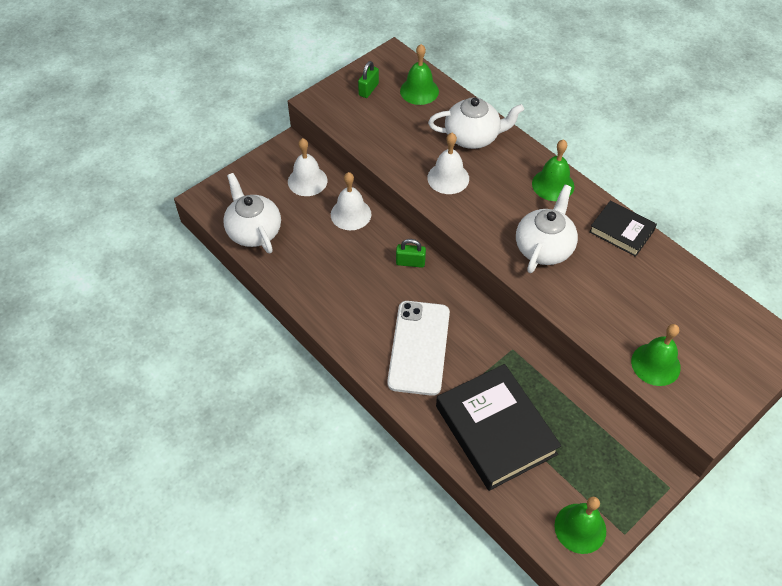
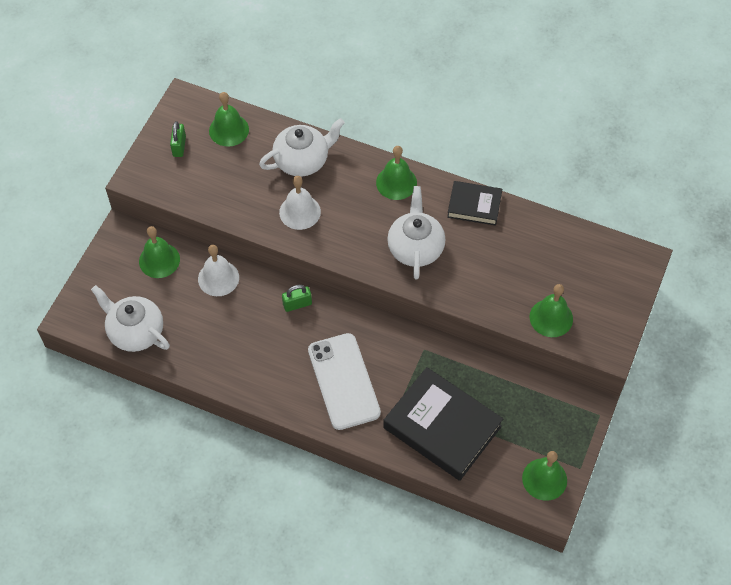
camera: 25 degrees left, 5 degrees up
white bell [288,138,328,196] -> green bell [139,226,180,278]

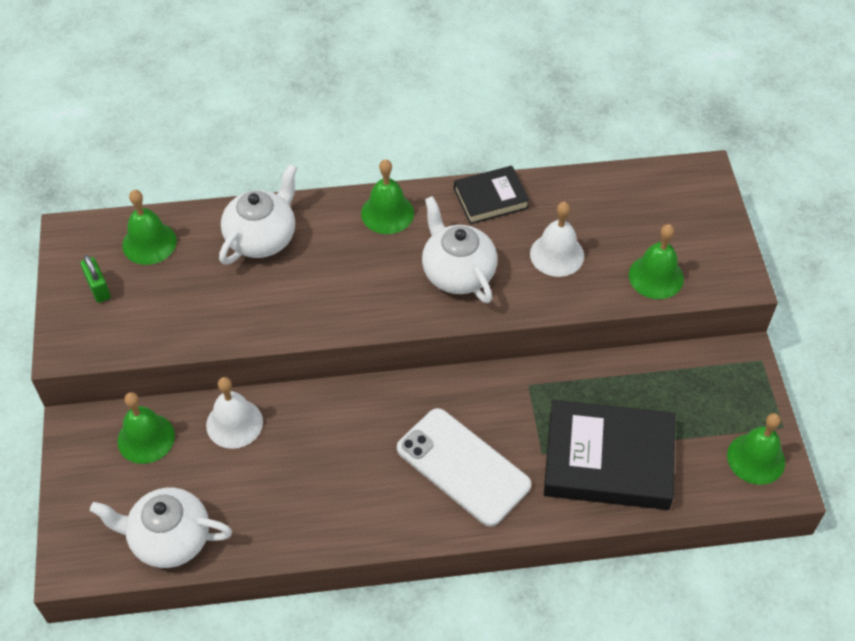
camera: 30 degrees left, 5 degrees down
white bell [279,176,321,230] -> white bell moved to [530,202,584,277]
green padlock [282,285,312,312] -> none

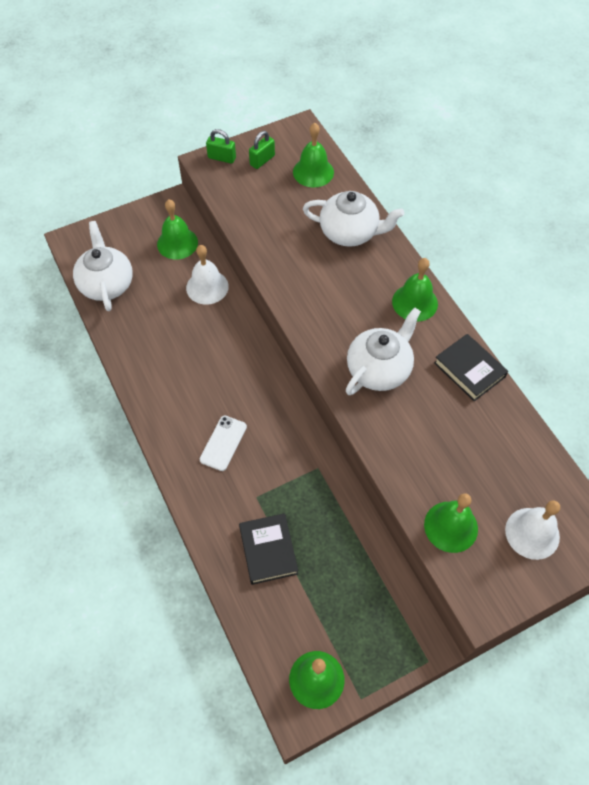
camera: 70 degrees right, 5 degrees up
white phone [397,408,531,527] -> white phone [200,416,247,471], size x0.52
white bell [530,202,584,277] -> white bell moved to [505,501,560,560]
black book [544,400,675,510] -> black book [239,513,298,585], size x0.55
none -> green padlock [206,129,236,164]

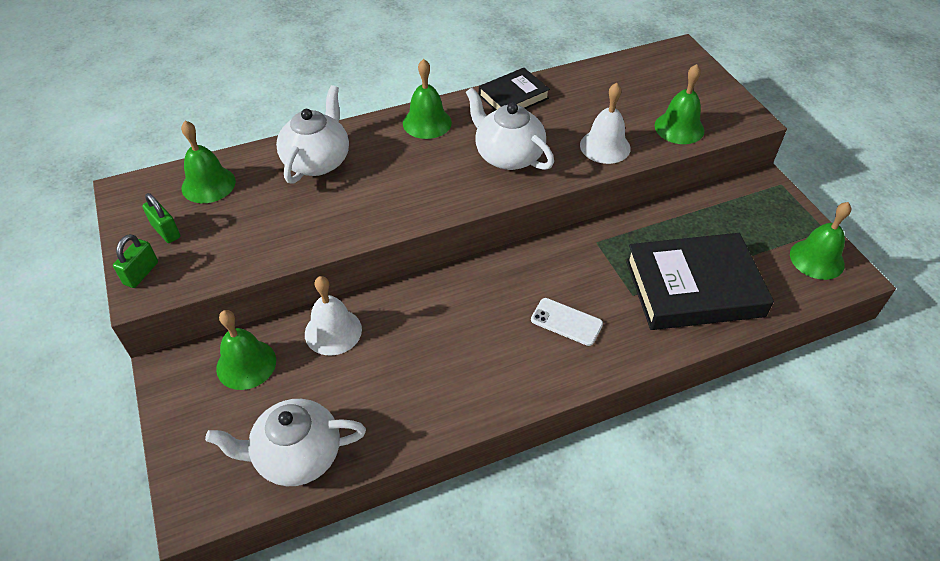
camera: 85 degrees left, 10 degrees down
black book [239,513,298,585] -> black book [626,233,774,330], size x1.80
white bell [505,501,560,560] -> white bell moved to [580,83,631,164]

